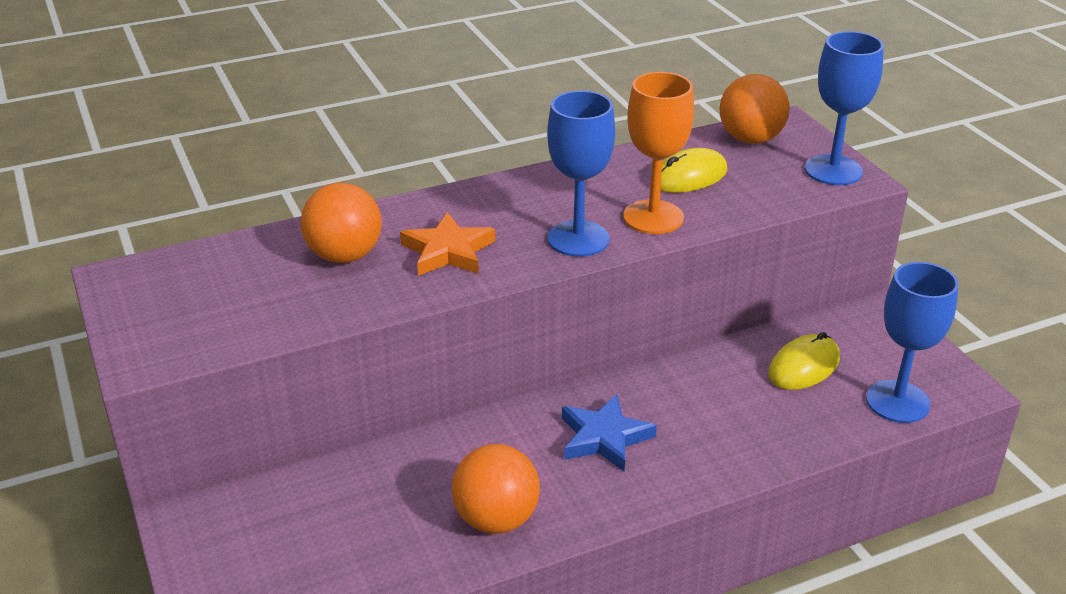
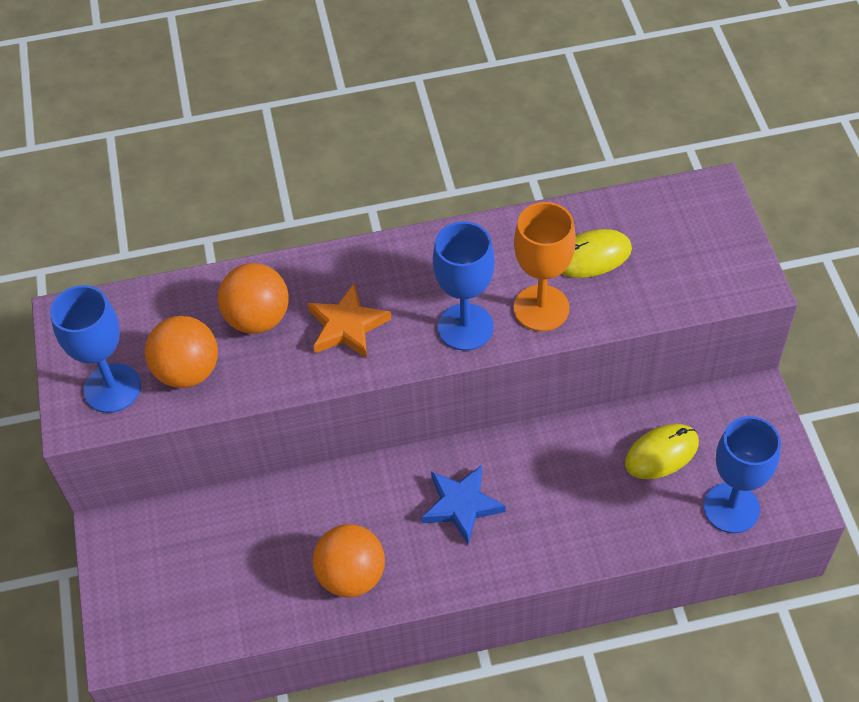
camera: 15 degrees right, 20 degrees up
orange ball [720,74,790,144] -> orange ball moved to [145,316,218,388]
blue goblet [805,31,884,185] -> blue goblet moved to [50,285,141,413]

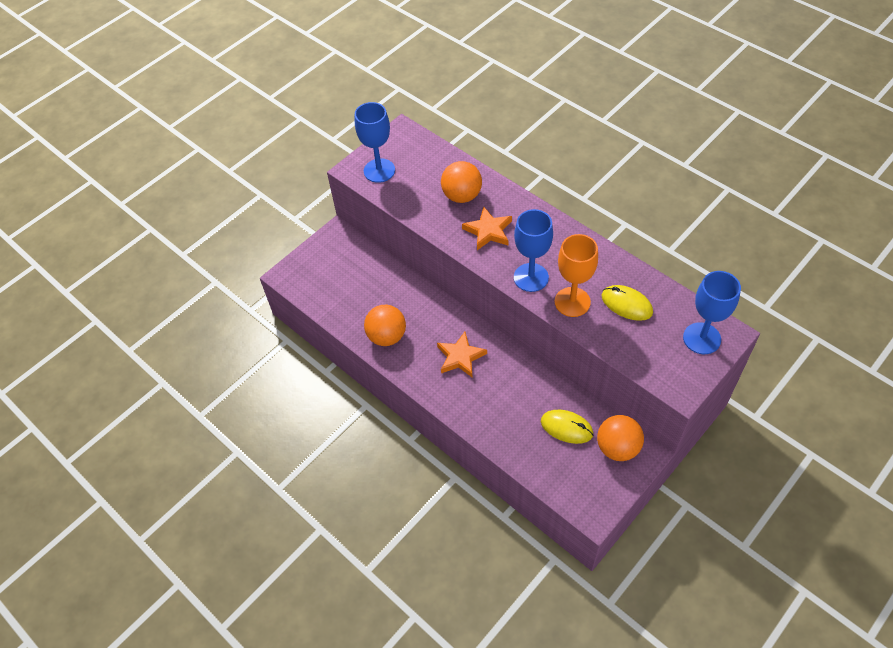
camera: 55 degrees right, 0 degrees up
orange ball [145,316,218,388] -> orange ball moved to [597,415,644,461]
blue star [421,465,506,544] -> orange star [437,332,487,378]
blue goblet [703,416,781,533] -> blue goblet moved to [683,271,741,354]

